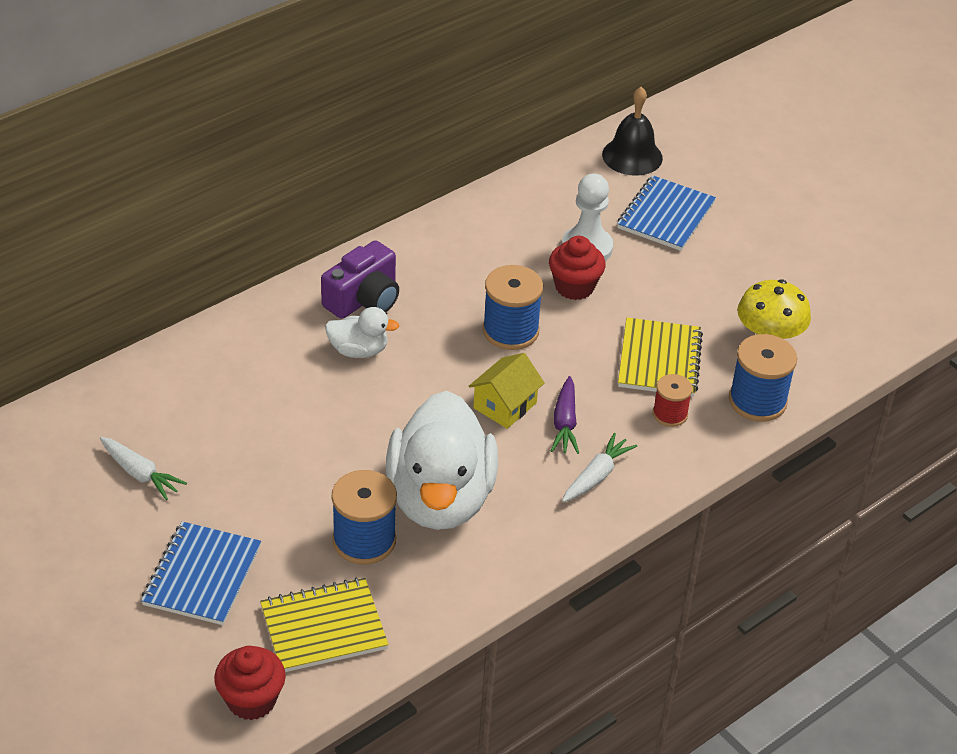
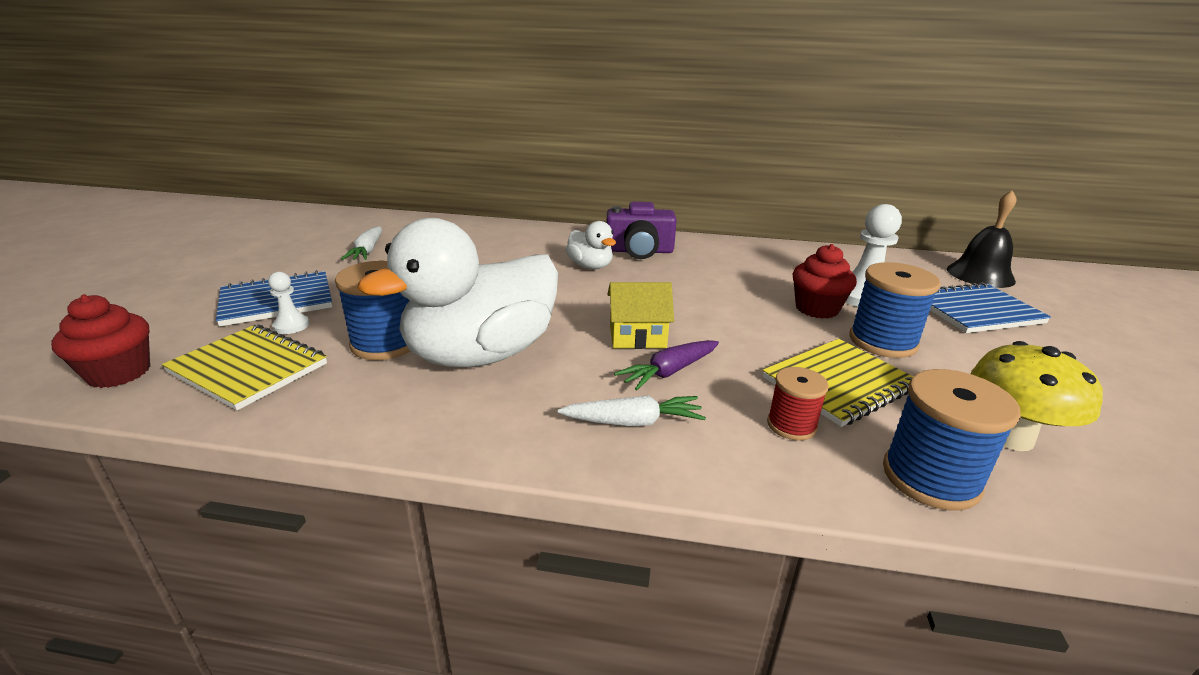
camera: 50 degrees right, 15 degrees down
blue spool [483,265,543,350] -> blue spool moved to [849,262,941,358]
none -> white pawn [268,272,310,334]

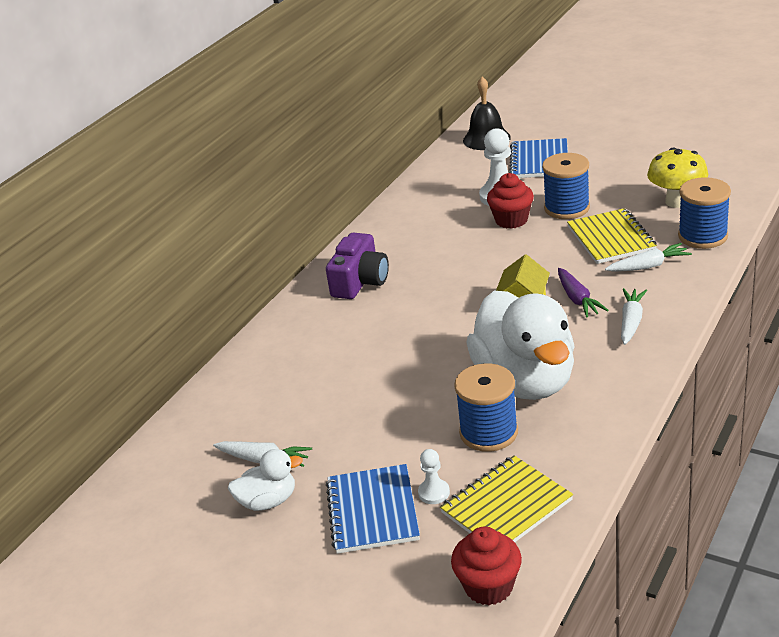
camera: 65 degrees left, 5 degrees up
white duck [566,221,616,269] -> white duck moved to [228,449,303,511]
red spool [767,367,829,441] -> white carrot [605,243,692,272]

